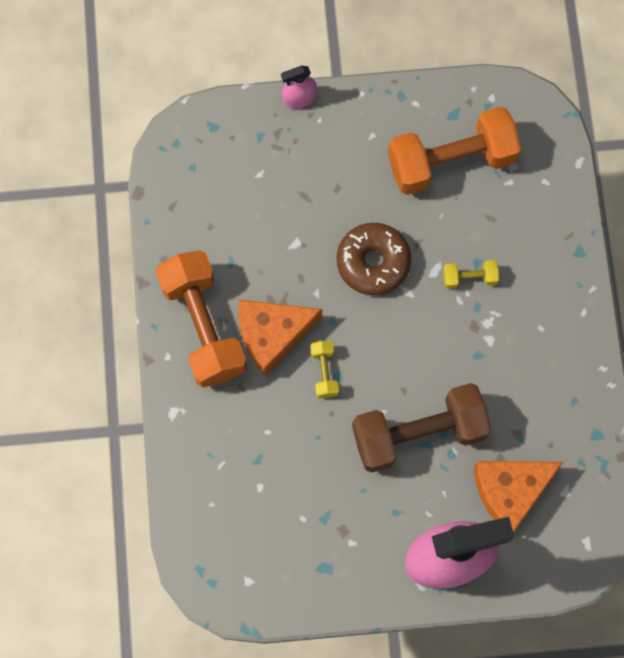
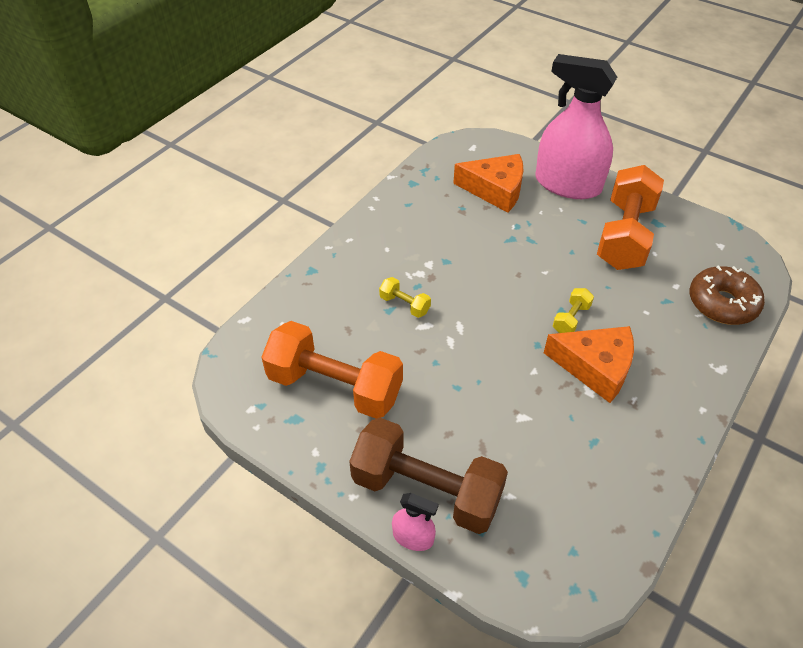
camera: 140 degrees left, 25 degrees down
orange dumbbell [155,250,247,388] -> orange dumbbell moved to [597,165,664,270]
brown donut [337,223,411,295] -> brown donut moved to [690,265,765,325]
brown dumbbell [352,383,492,472] -> brown dumbbell moved to [349,417,508,534]

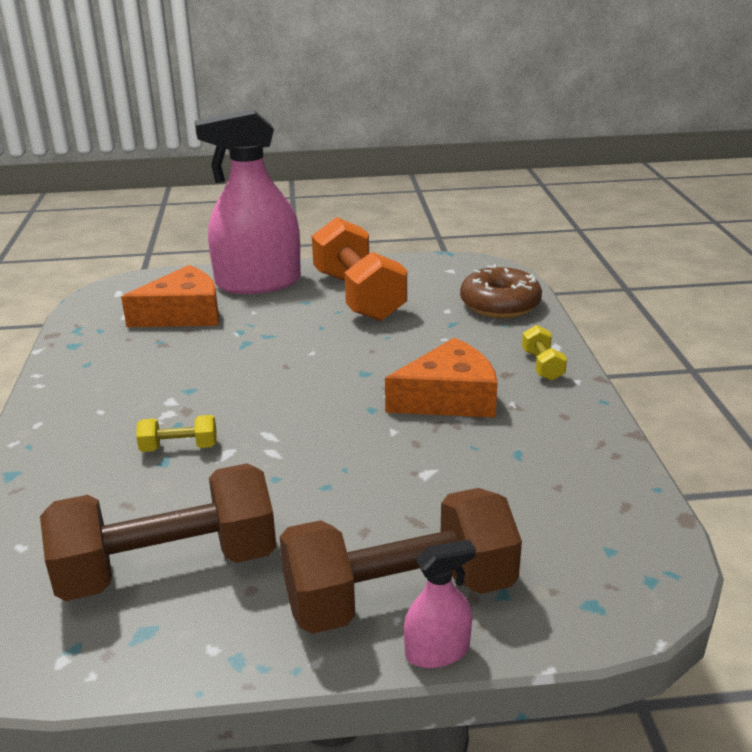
camera: 40 degrees left, 20 degrees down
orange dumbbell [261,321,403,419] -> brown dumbbell [40,463,276,601]
yellow dumbbell [553,288,594,333] -> yellow dumbbell moved to [522,325,567,381]

